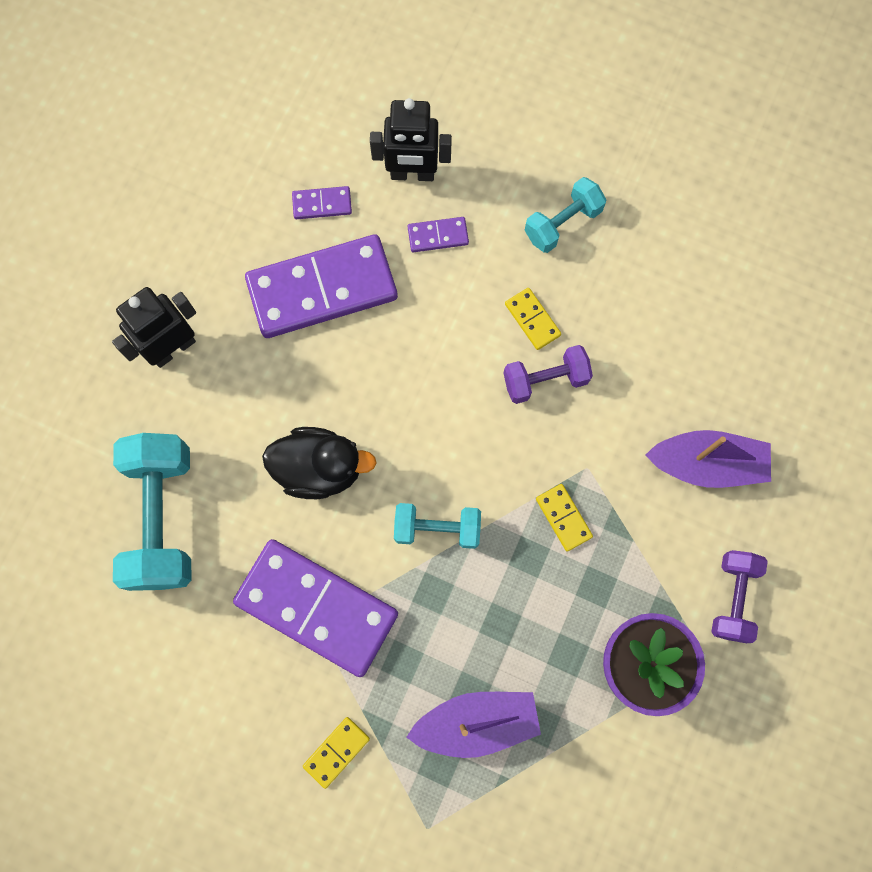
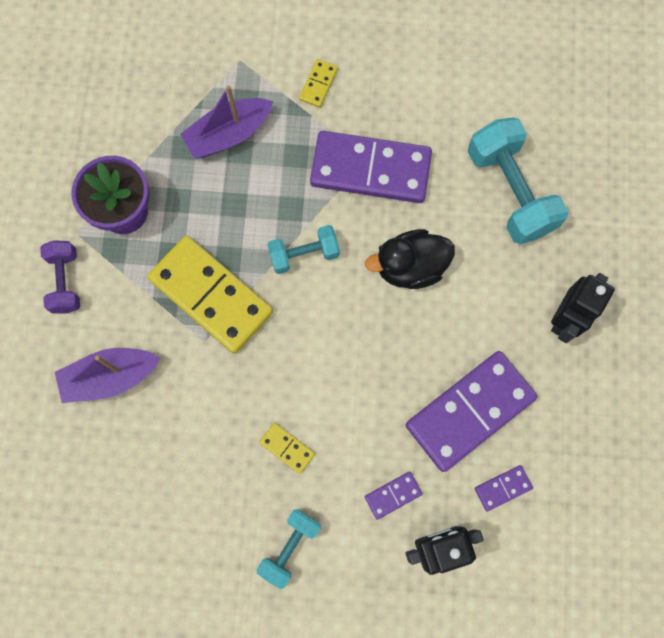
camera: 160 degrees right, 0 degrees up
purple dumbbell [503,345,593,404] -> none
yellow domino [536,484,593,552] -> yellow domino [147,236,273,354], size x2.37

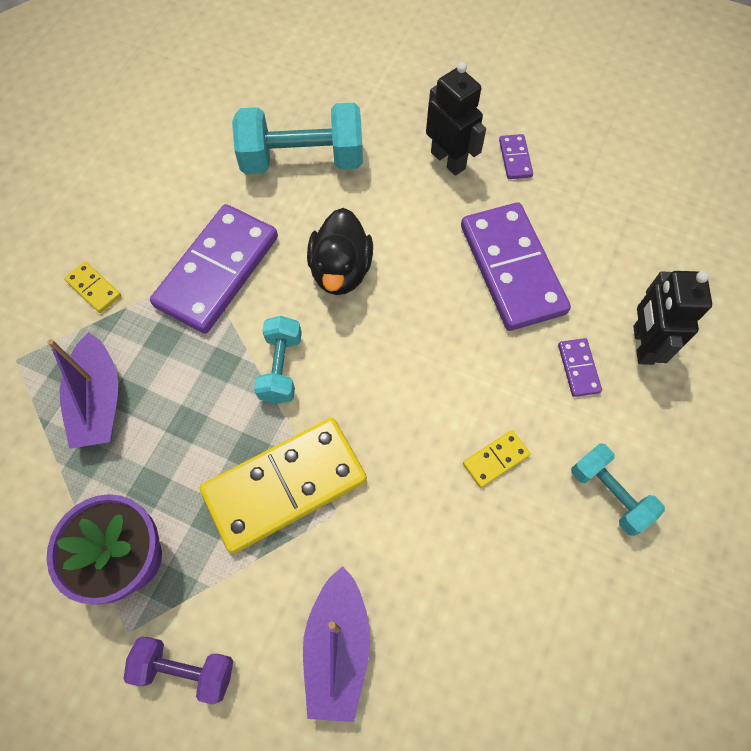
camera: 70 degrees left, 10 degrees down
purple domino [475,465,533,511] -> purple domino moved to [499,134,533,179]

